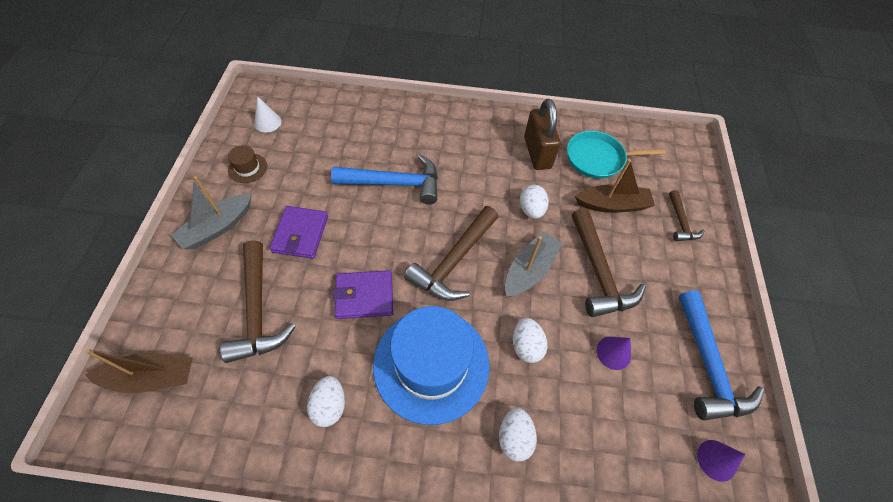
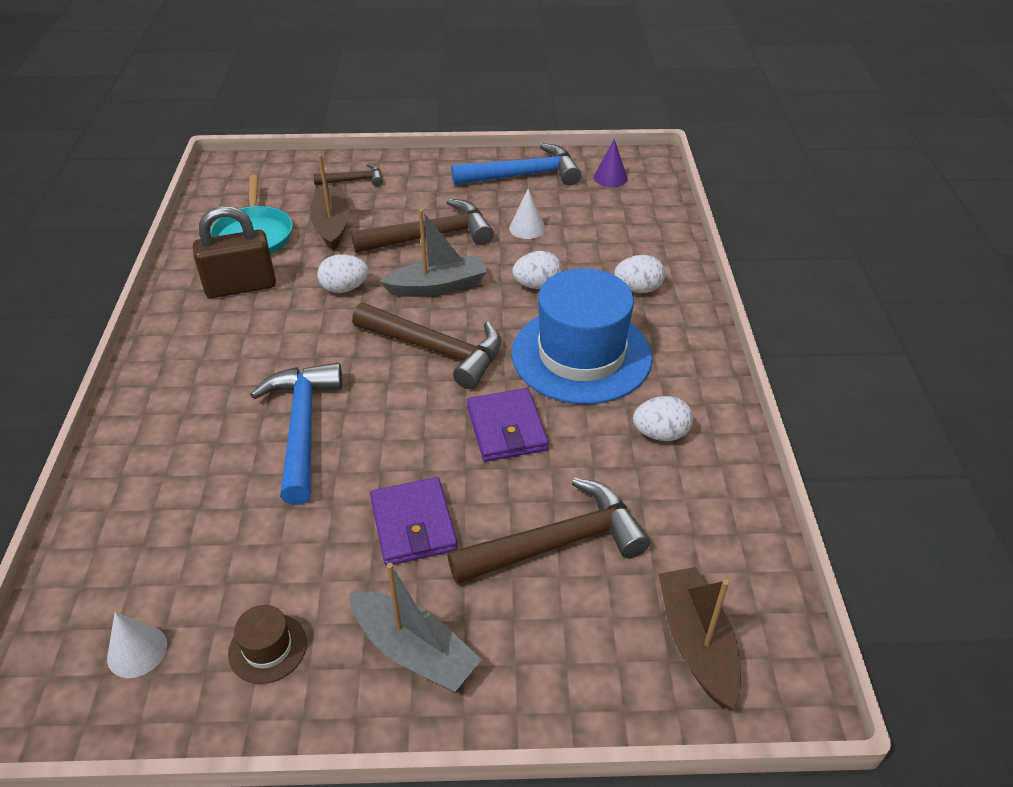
camera: 95 degrees left, 15 degrees down
purple wallet [270,206,328,259] -> purple wallet turned 75 degrees clockwise [370,477,458,566]
grey boat [505,231,562,297] -> grey boat turned 135 degrees clockwise [379,209,487,297]
purple cone [597,337,631,370] -> white cone [509,188,546,239]

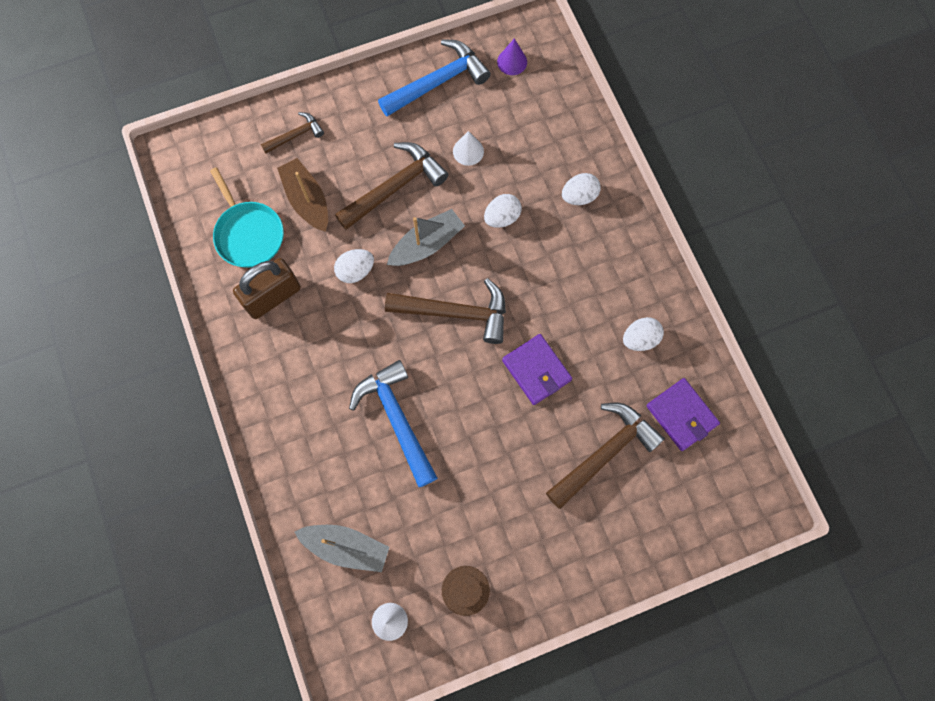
camera: 20 degrees left, 30 degrees up
grey boat [349,563,482,692] -> grey boat moved to [295,525,389,572]
purple wallet [370,477,458,566] -> purple wallet moved to [646,378,720,451]
blue hat [511,268,653,404] -> none
brown boat [659,567,741,709] -> none

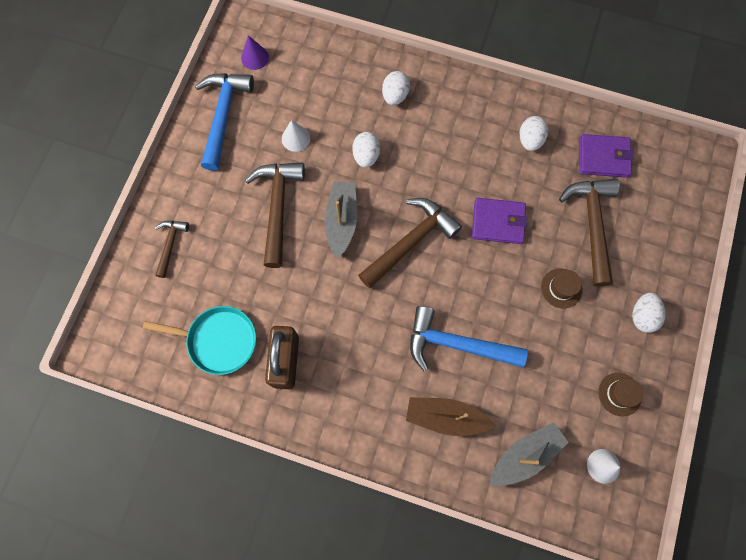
camera: 50 degrees left, 0 degrees up
brown boat [277,158,328,232] -> brown boat moved to [406,397,496,436]
white egg [334,249,374,283] -> white egg moved to [632,293,666,333]
none -> brown hat [541,269,583,309]

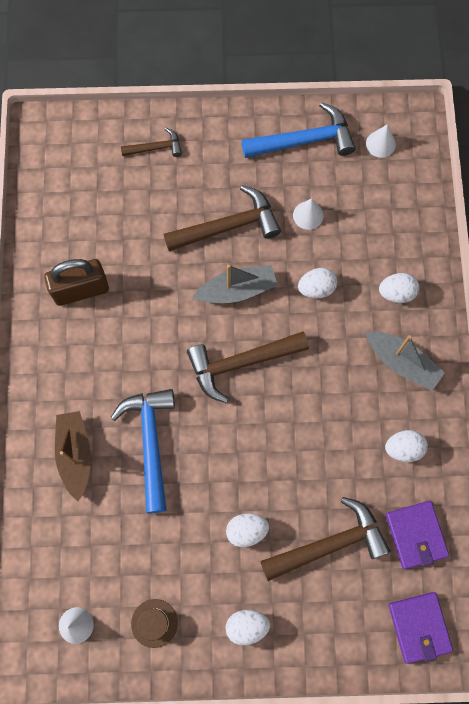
camera: 70 degrees right, 0 degrees up
turquoise pan [143,306,256,375] -> none
purple cone [241,35,269,70] -> white cone [366,124,396,158]
brown hammer [358,198,462,289] -> brown hammer turned 135 degrees clockwise [187,331,309,403]
purple wallet [472,198,527,244] -> purple wallet moved to [389,592,453,664]
grey boat [489,422,569,486] -> grey boat moved to [366,331,445,391]
brown hat [541,269,583,309] -> white egg [226,513,269,547]

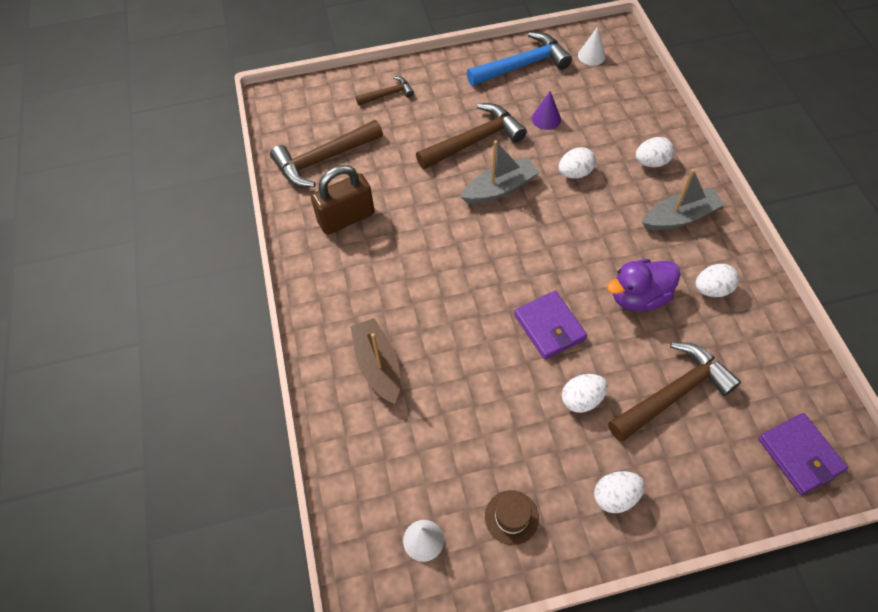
camera: 10 degrees left, 15 degrees down
blue hammer [110,389,175,513] -> none
brown hammer [187,331,309,403] -> brown hammer moved to [270,120,383,187]
white cone [293,199,324,230] -> purple cone [532,91,561,130]
grey boat [366,331,445,391] -> grey boat turned 45 degrees counterclockwise [642,169,725,230]
purple wallet [386,501,449,569] -> purple wallet moved to [514,291,587,360]
none -> purple duck [607,259,681,311]

